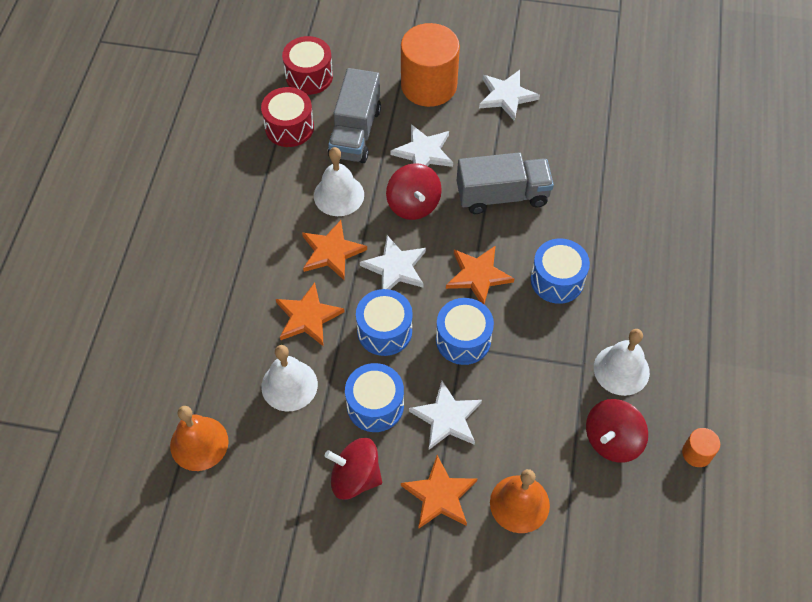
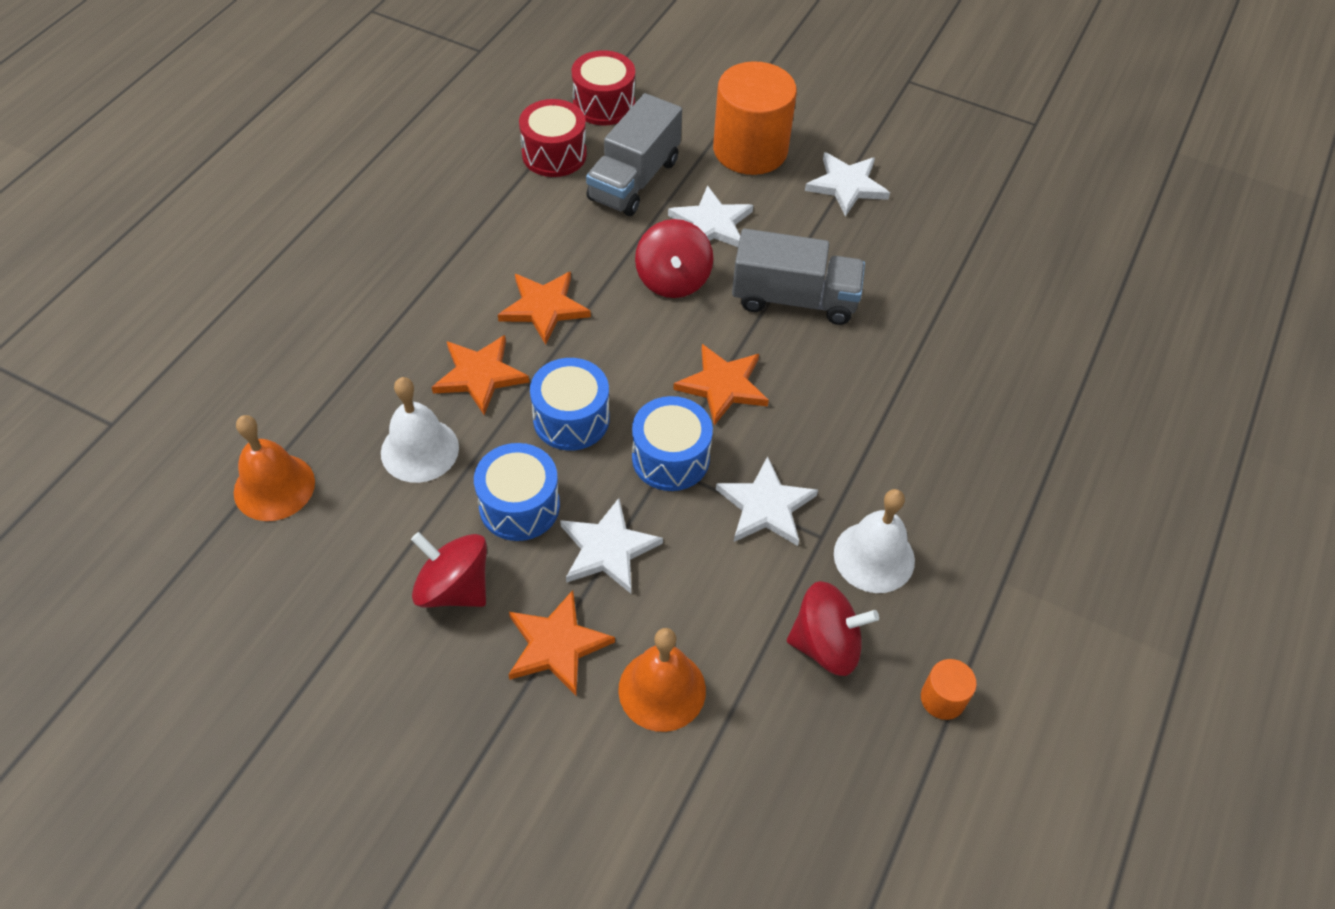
camera: 15 degrees right, 5 degrees down
white bell [314,147,364,216] -> none
white star [360,235,426,289] -> white star moved to [716,456,818,546]
blue drum [531,238,590,304] -> none
red spinning top [586,399,648,463] -> red spinning top turned 150 degrees counterclockwise [787,581,879,676]

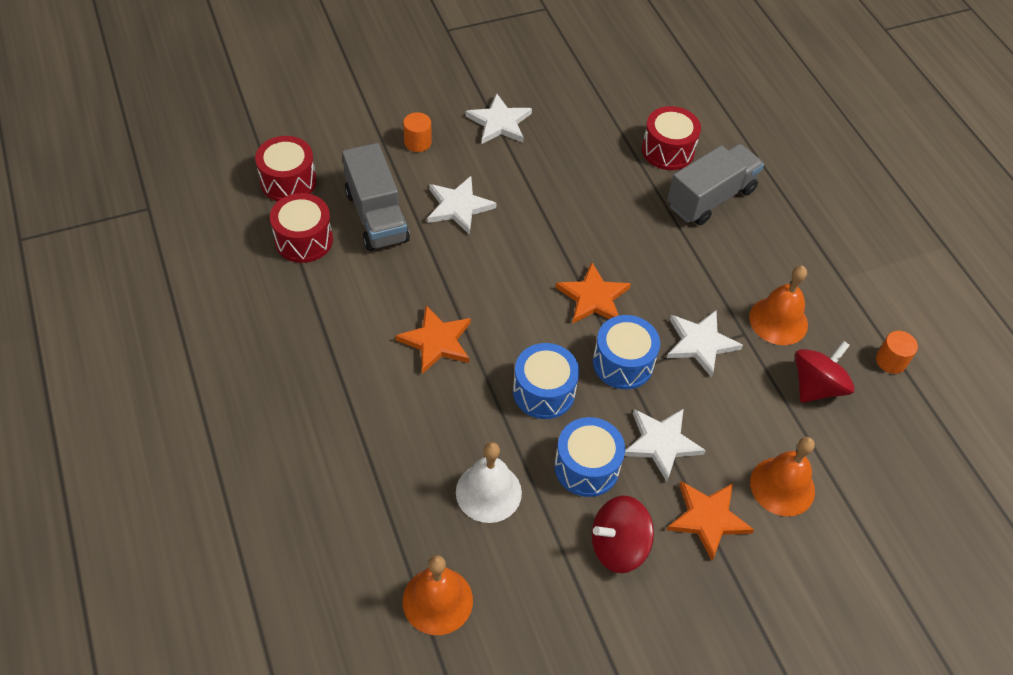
camera: 50 degrees left, 0 degrees up
orange star [432,335,529,415] -> none
red spinning top [635,219,713,298] -> none
orange cylinder [713,61,797,175] -> orange cylinder [403,112,432,152], size x0.44
grey truck [732,229,865,325] -> grey truck moved to [667,144,764,225]
white bell [834,489,915,593] -> orange bell [749,266,808,345]
none -> red drum [642,106,701,170]

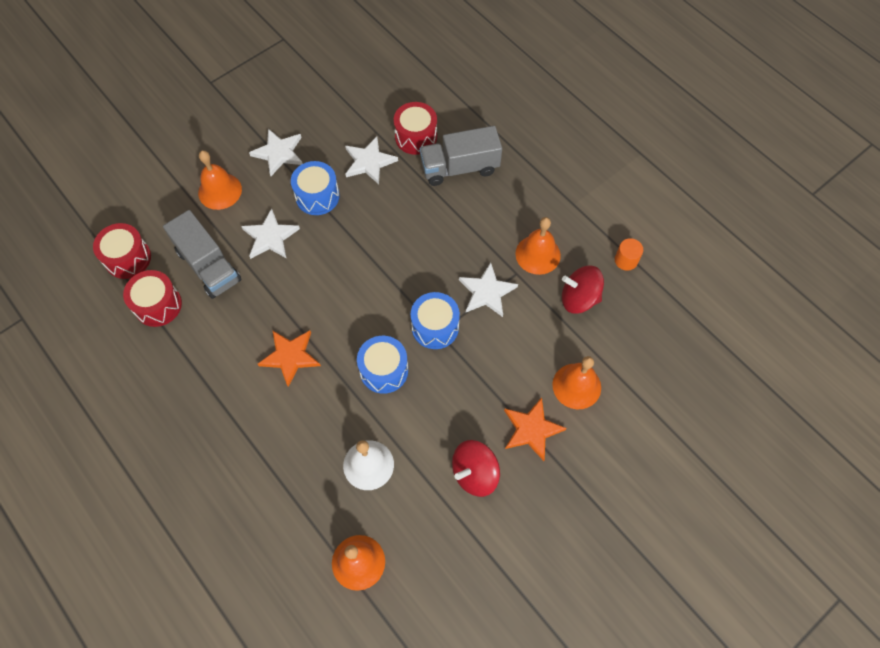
camera: 15 degrees left, 10 degrees up
orange cylinder [403,112,432,152] -> orange bell [198,150,242,210]
blue drum [554,417,625,497] -> blue drum moved to [291,161,340,215]
orange star [556,262,631,324] -> none
white star [624,408,706,482] -> white star moved to [345,137,398,184]
grey truck [667,144,764,225] -> grey truck turned 135 degrees counterclockwise [420,126,502,186]
red spinning top [795,341,855,403] -> red spinning top turned 105 degrees counterclockwise [562,266,604,314]

